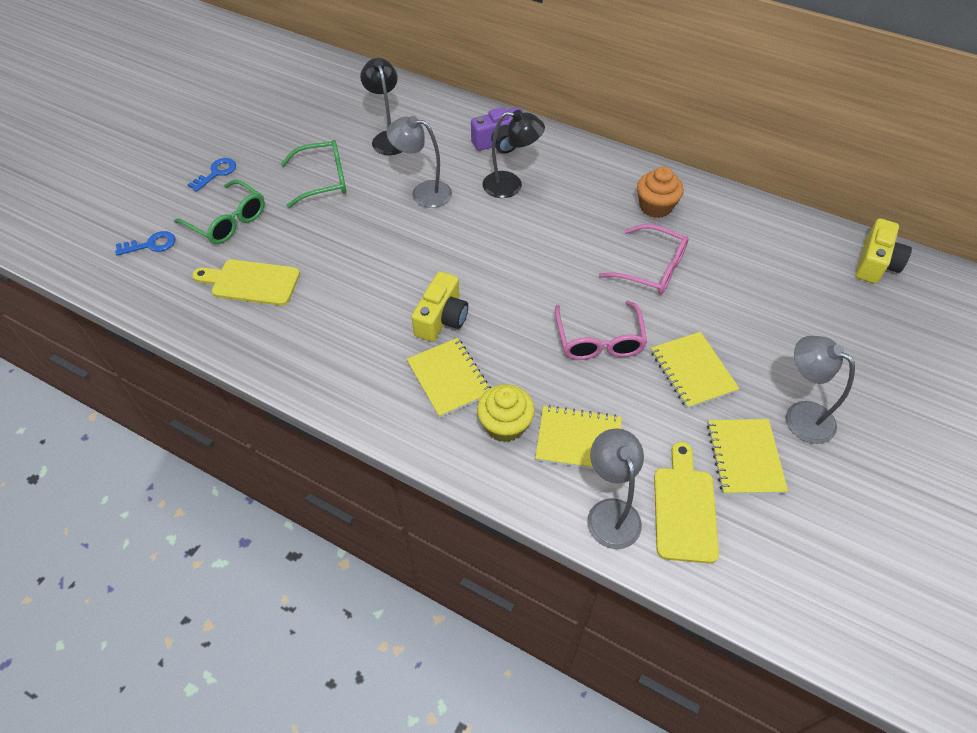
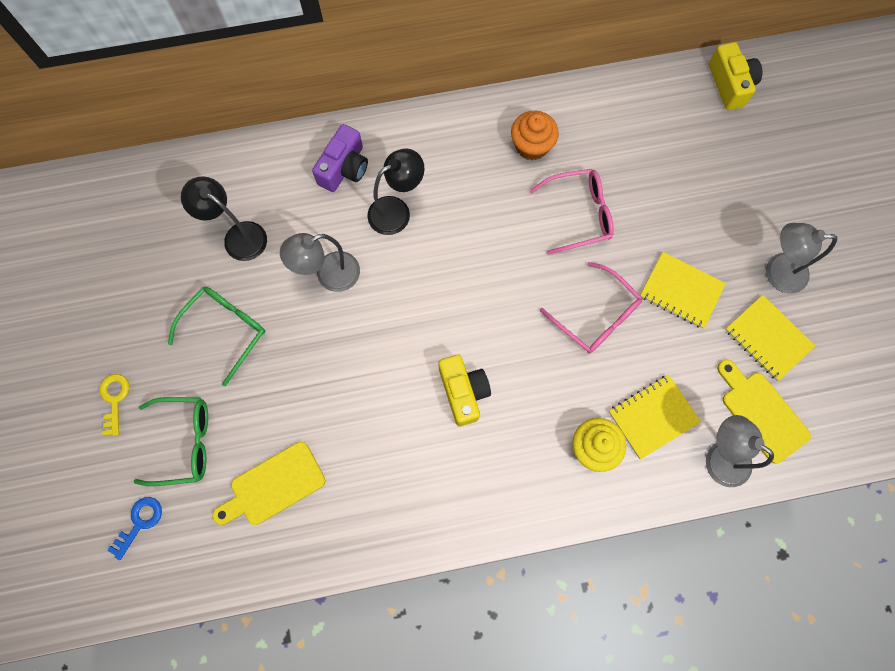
camera: 40 degrees left, 20 degrees up
blue key [188,158,236,192] -> yellow key [99,374,129,436]
yellow notebook [407,338,491,418] -> none

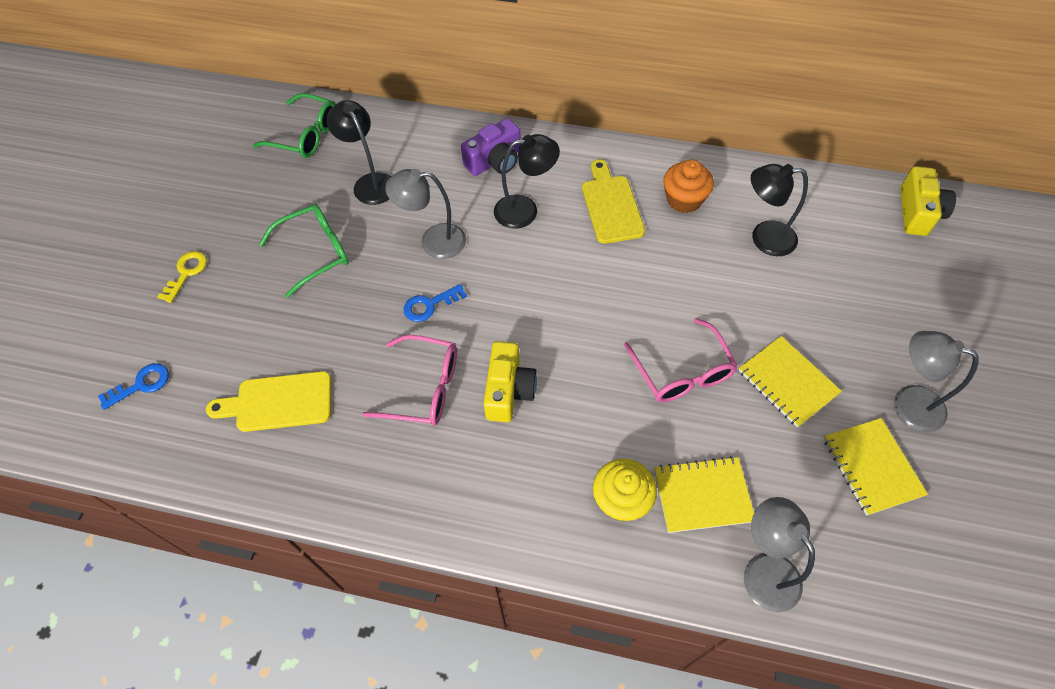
camera: 25 degrees right, 15 degrees down
green glasses [134,397,208,486] -> green glasses moved to [253,93,336,158]
pink glasses [530,169,614,255] -> pink glasses moved to [362,335,457,426]
yellow cutting board [717,360,811,463] -> yellow cutting board moved to [582,159,645,244]
none -> blue key [404,284,467,322]
none -> black lamp [751,164,808,256]

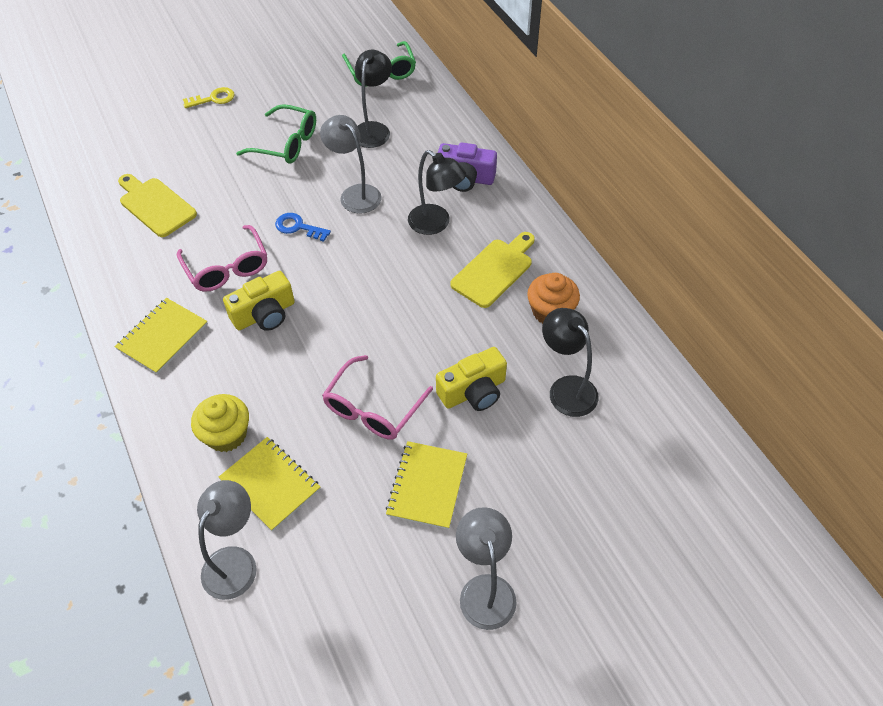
camera: 50 degrees right, 5 degrees down
blue key [98,363,169,410] -> none
yellow notebook [823,418,928,516] -> yellow notebook moved to [115,298,208,374]
yellow camera [900,166,956,236] -> yellow camera moved to [436,347,507,411]

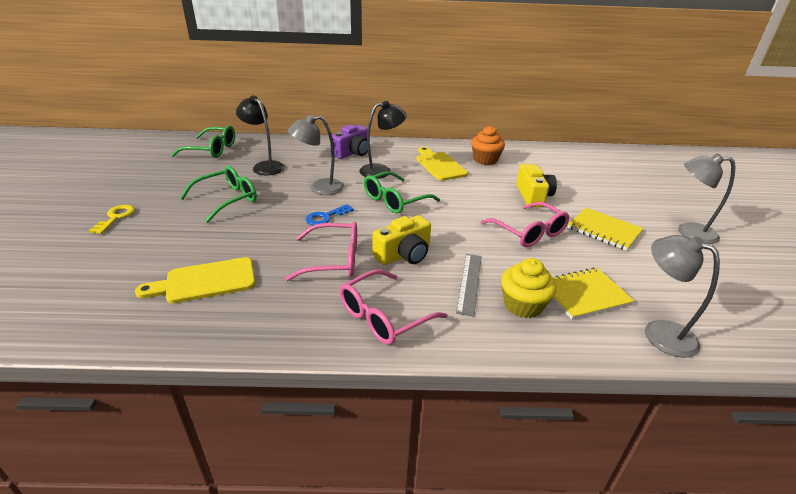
camera: 65 degrees left, 20 degrees down
yellow notebook [115,298,208,374] -> pink glasses [340,270,447,345]
yellow camera [223,271,295,331] -> yellow camera turned 60 degrees clockwise [372,215,431,265]
black lamp [542,308,599,417] -> none
none -> green glasses [364,171,440,213]
none -> grey ruler [456,254,482,317]

